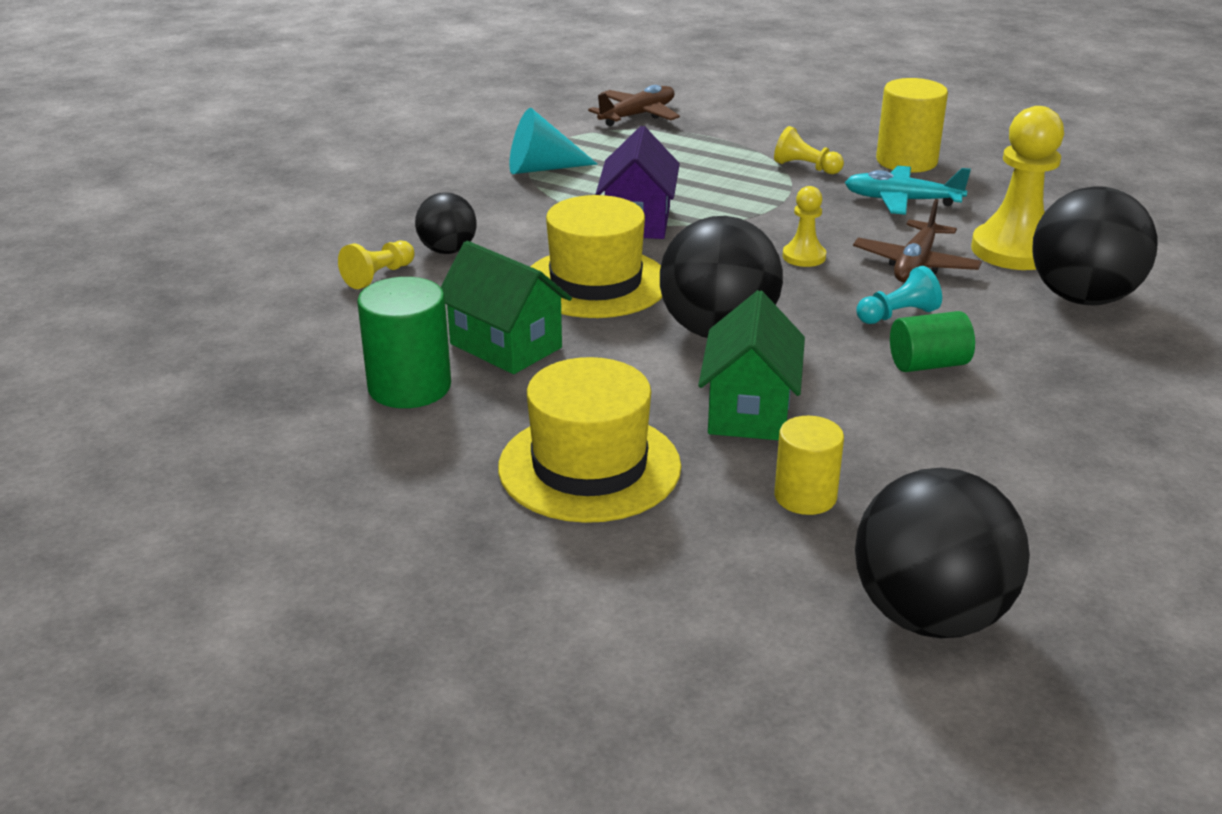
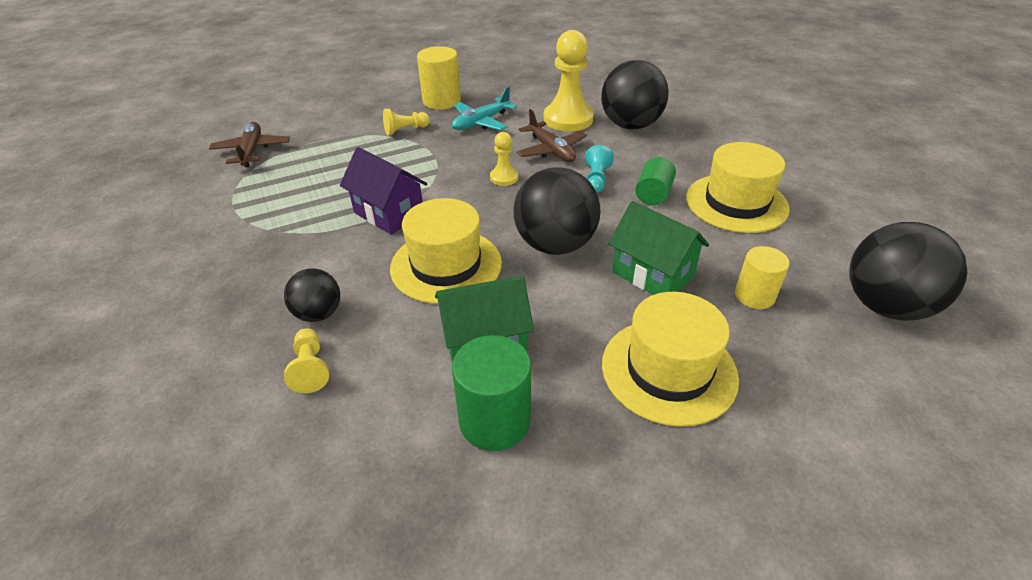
camera: 55 degrees left, 10 degrees up
turquoise cone [509,108,597,174] -> none
none -> yellow hat [686,142,790,233]

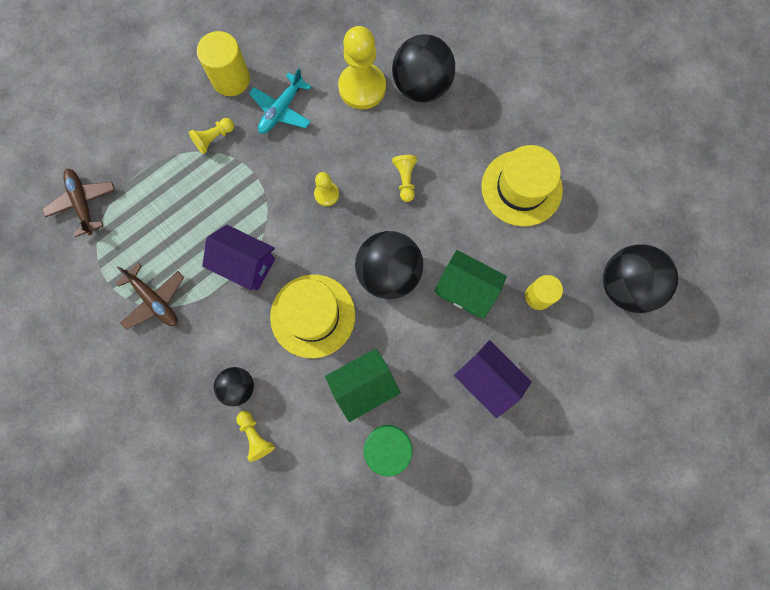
camera: 15 degrees left, 35 degrees up
brown plane [517,109,587,162] -> brown plane moved to [115,263,184,330]
turquoise pawn [585,145,614,193] -> yellow pawn [392,155,417,202]
yellow hat [602,292,739,427] -> purple house [454,340,531,418]
green cylinder [635,157,676,205] -> none

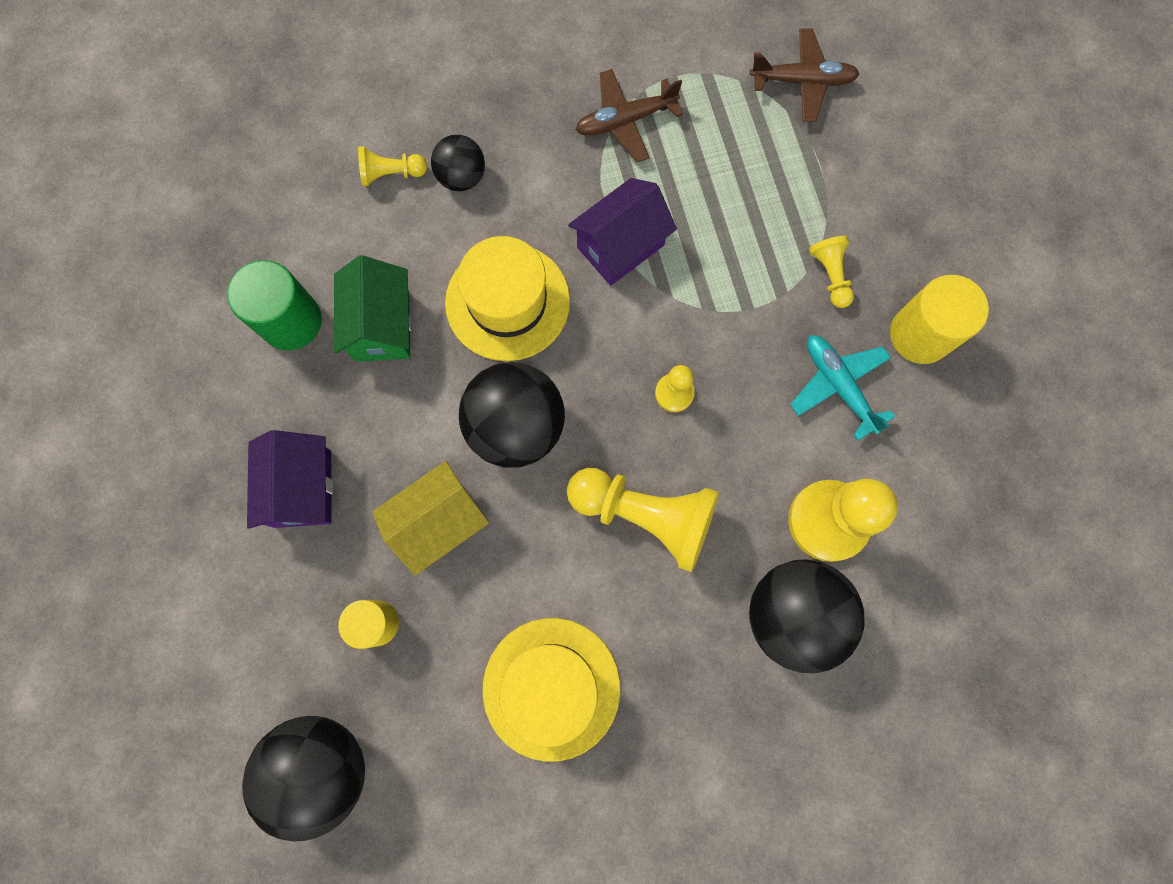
camera: 115 degrees right, 0 degrees up
yellow pawn [392,155,417,202] -> yellow pawn [567,468,719,572], size x1.99
green house [434,250,507,318] -> yellow house [372,461,489,575]
purple house [454,340,531,418] -> purple house turned 75 degrees counterclockwise [247,430,333,529]

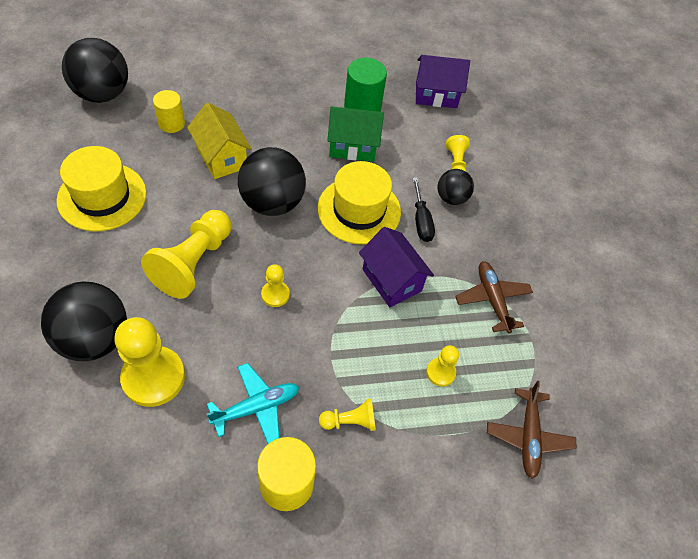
camera: 90 degrees right, 20 degrees down
purple house [247,430,333,529] -> purple house moved to [416,55,470,108]
none -> black screwdriver [412,177,435,242]
none -> yellow pawn [426,345,459,387]

